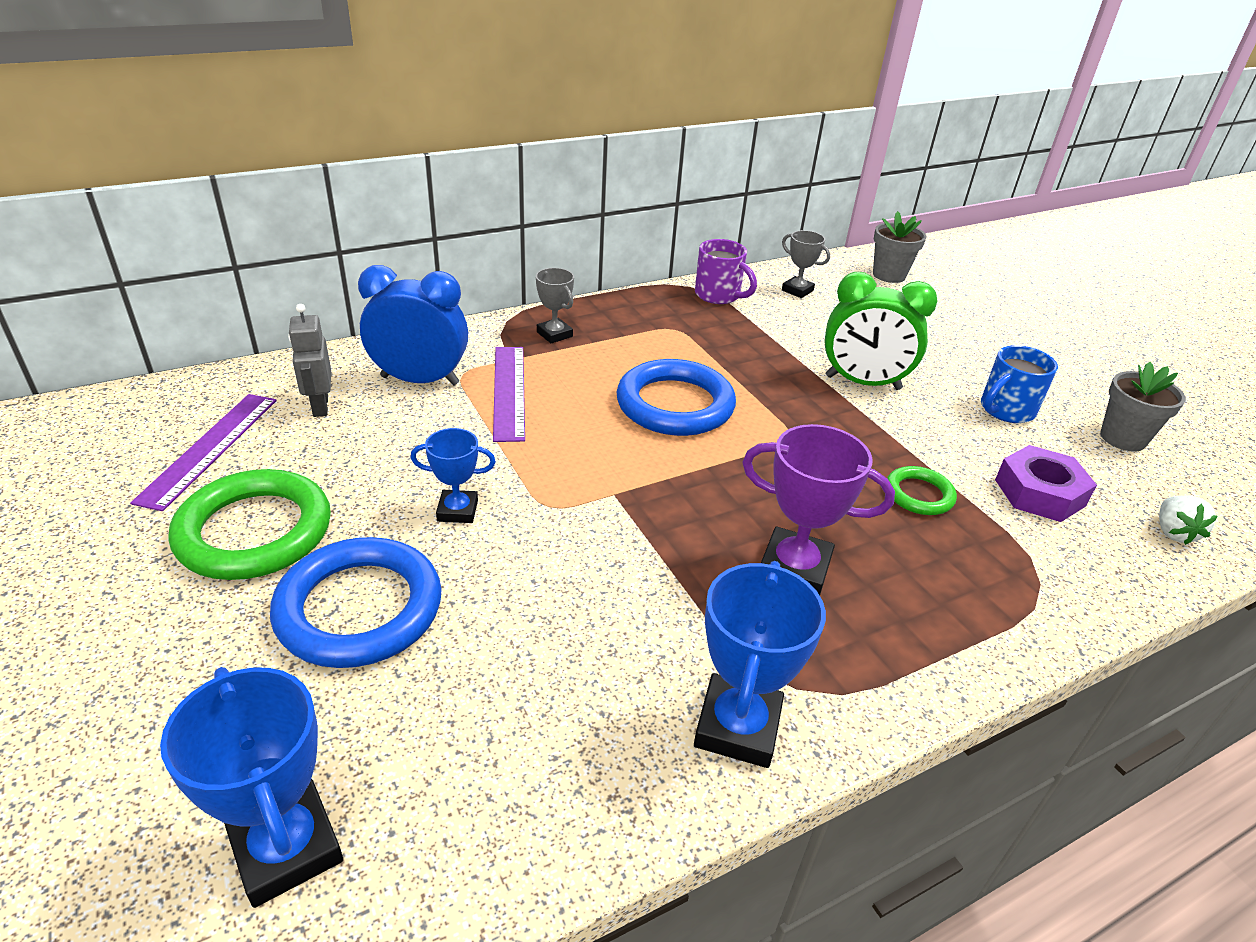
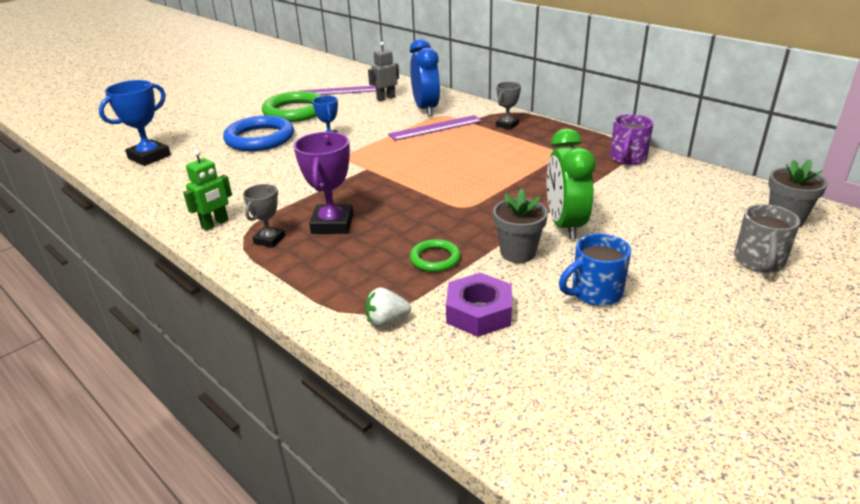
camera: 75 degrees right, 5 degrees down
blue ring [617,359,736,436] -> none
blue trophy [694,561,826,768] -> green robot [183,150,232,231]
grey trophy [782,230,830,298] -> grey trophy moved to [243,184,285,248]
blue mug [981,345,1058,423] -> blue mug turned 60 degrees counterclockwise [559,233,631,306]
grey flower pot [1100,362,1186,452] -> grey flower pot moved to [493,189,548,263]
white strawberry [1159,496,1218,545] -> white strawberry moved to [365,287,411,327]
none -> grey mug [734,204,800,273]

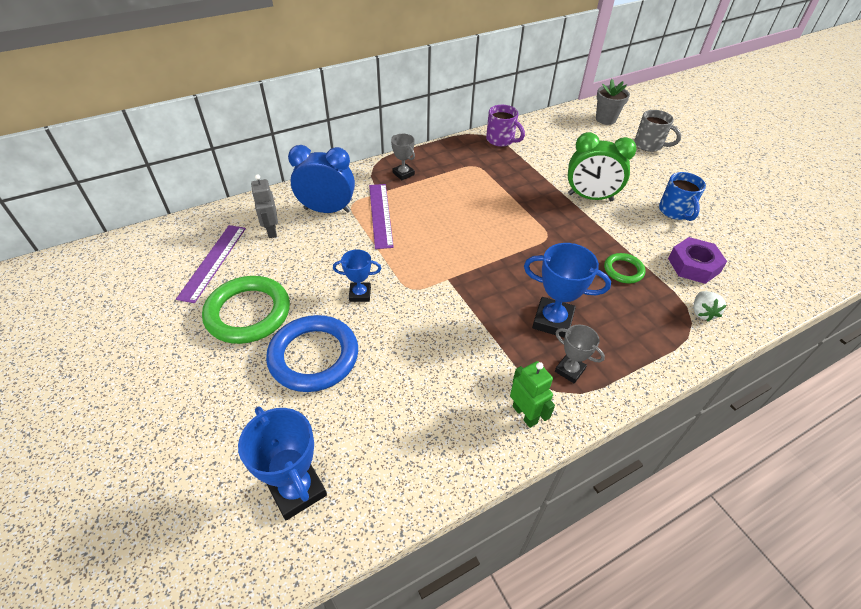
camera: 75 degrees left, 15 degrees up
purple trophy [294,132,353,234] -> blue trophy [524,243,611,338]
grey flower pot [493,189,548,263] -> none

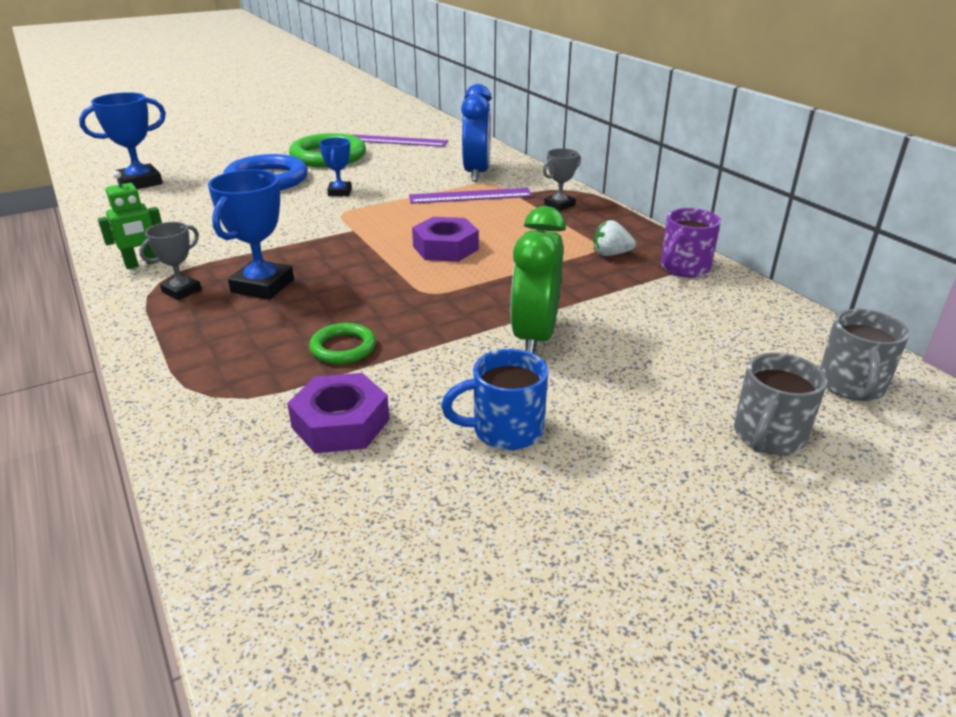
camera: 90 degrees right, 15 degrees down
grey robot [251,174,278,238] -> none
grey flower pot [596,79,630,125] -> grey mug [820,309,910,401]
white strawberry [693,291,727,322] -> white strawberry moved to [594,220,636,256]
none -> purple nut [412,217,479,262]

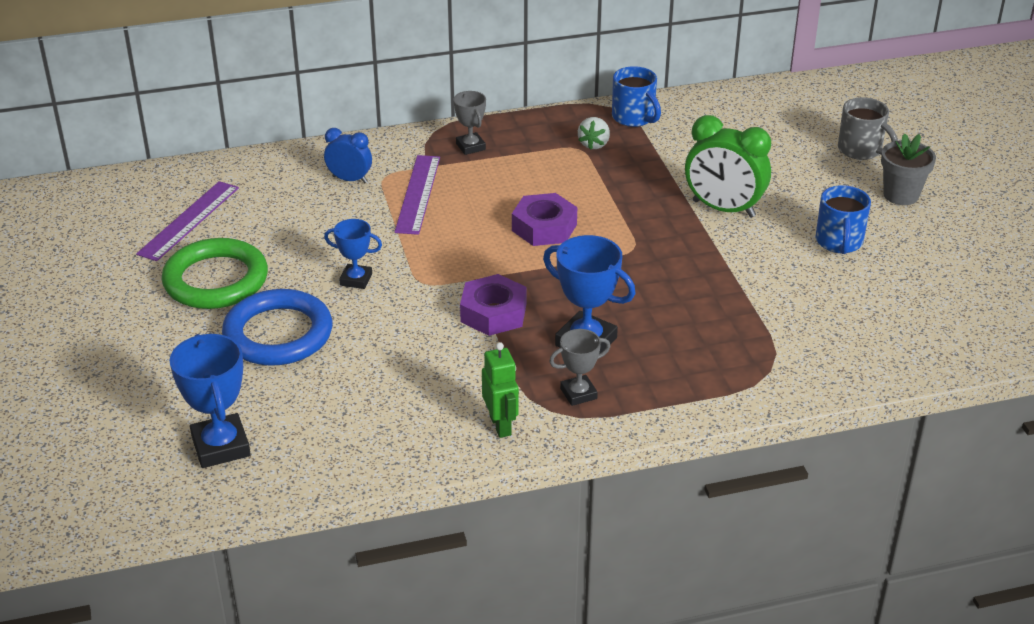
camera: 75 degrees left, 5 degrees up
grey trophy [139,222,202,300] -> grey trophy turned 75 degrees counterclockwise [549,329,611,406]
purple nut [287,373,390,453] -> purple nut moved to [460,274,527,336]
green ring [309,323,376,364] -> none
blue clock [461,84,492,182] -> blue clock [324,128,372,183], size x0.58
purple mug [661,208,721,277] -> blue mug [612,66,661,127]
grey mug [820,309,910,401] -> none
none -> grey flower pot [881,134,936,205]

